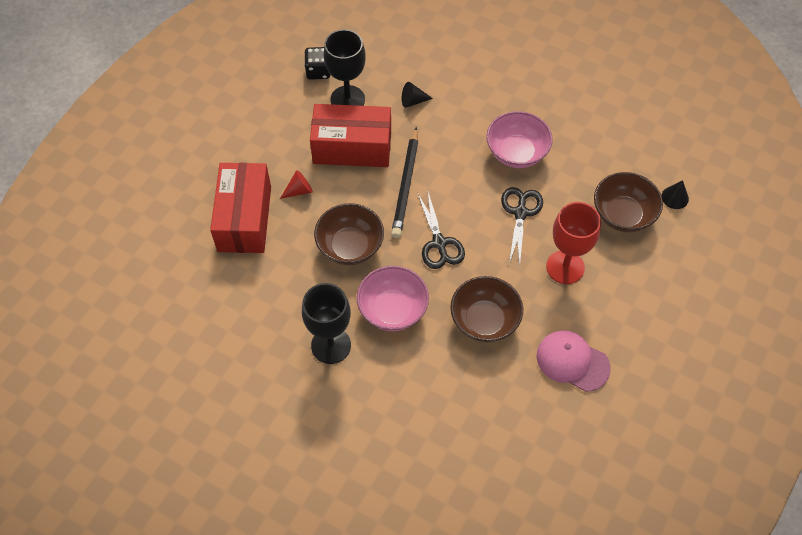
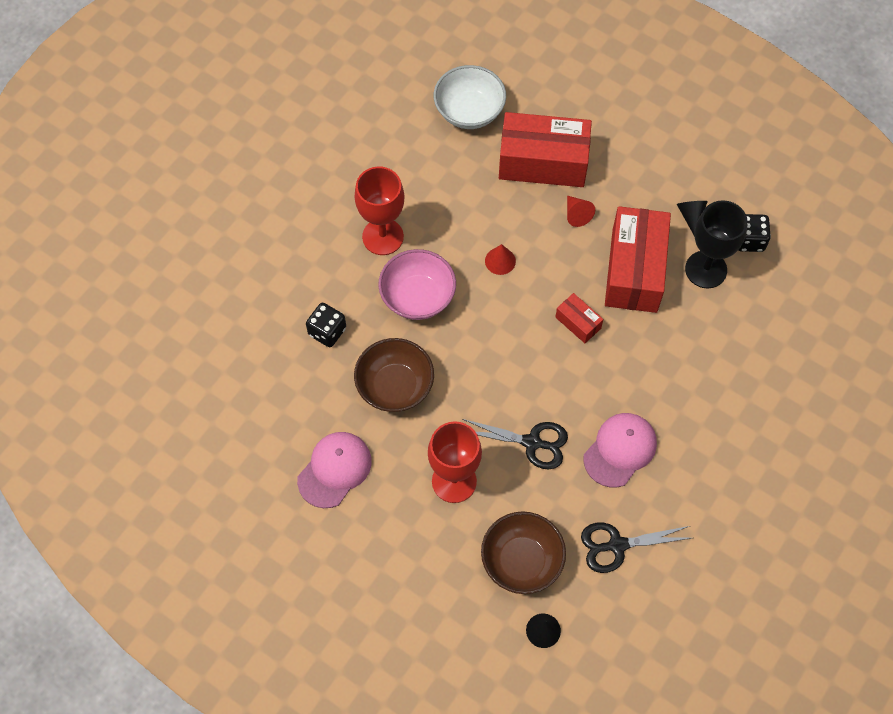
camera: 95 degrees right, 5 degrees up
black goblet [302,283,351,364] -> red goblet [355,166,404,255]
brown bowl [314,203,384,265] -> red cone [485,244,516,275]
black pencil [391,127,418,238] -> red box [555,293,603,343]
black cone [402,82,433,108] -> black cone moved to [677,201,708,237]
black scissors [417,192,465,269] -> black scissors moved to [581,522,691,573]
pink bowl [486,111,553,168] -> pink cap [584,413,657,487]
none -> black dice [306,303,346,347]
none -> white bowl [434,65,506,129]

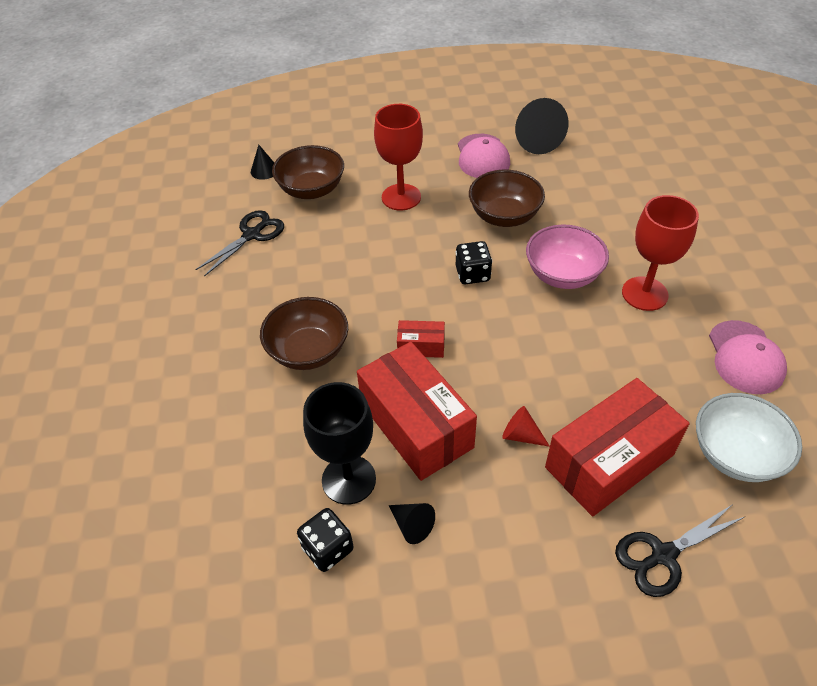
camera: 140 degrees right, 15 degrees down
black dice [306,303,346,347] -> black dice moved to [456,241,492,284]
black scissors [462,419,568,469] -> black scissors moved to [615,504,746,597]
red cone [485,244,516,275] -> none
pink cap [584,413,657,487] -> pink cap moved to [709,320,787,394]
none -> brown bowl [260,297,348,370]
none -> black cone [515,98,569,154]

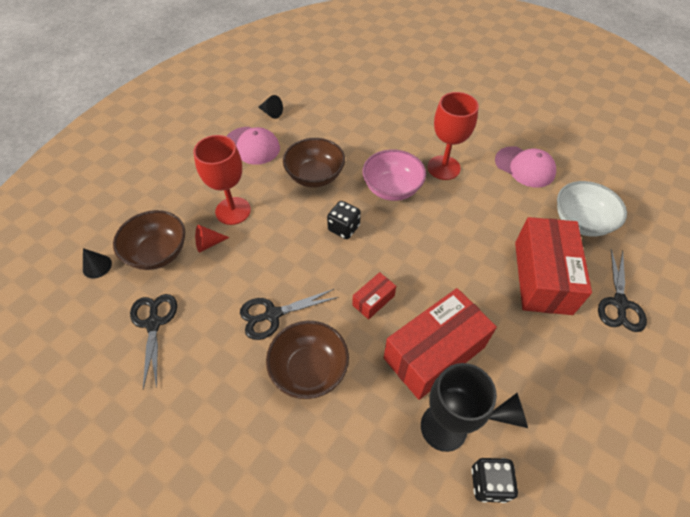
camera: 50 degrees left, 5 degrees up
red box [357,342,477,481] -> red box turned 45 degrees counterclockwise [384,288,497,400]
red cone [502,406,550,447] -> red cone moved to [195,225,230,252]
black cone [515,98,569,154] -> black cone [258,95,283,119], size x0.51
none -> black scissors [240,288,338,340]

